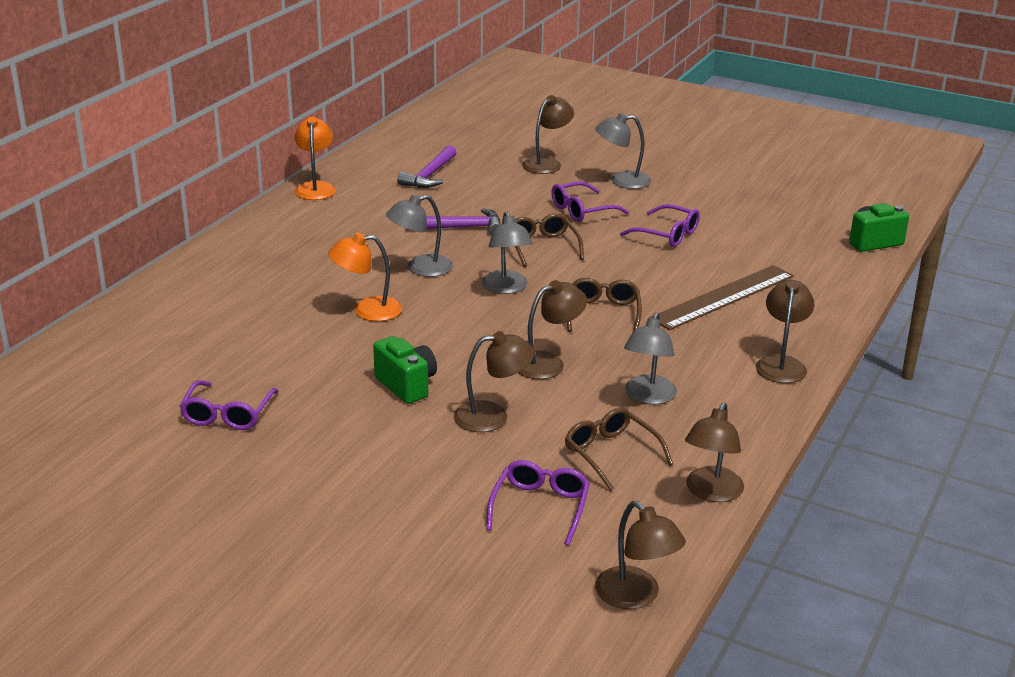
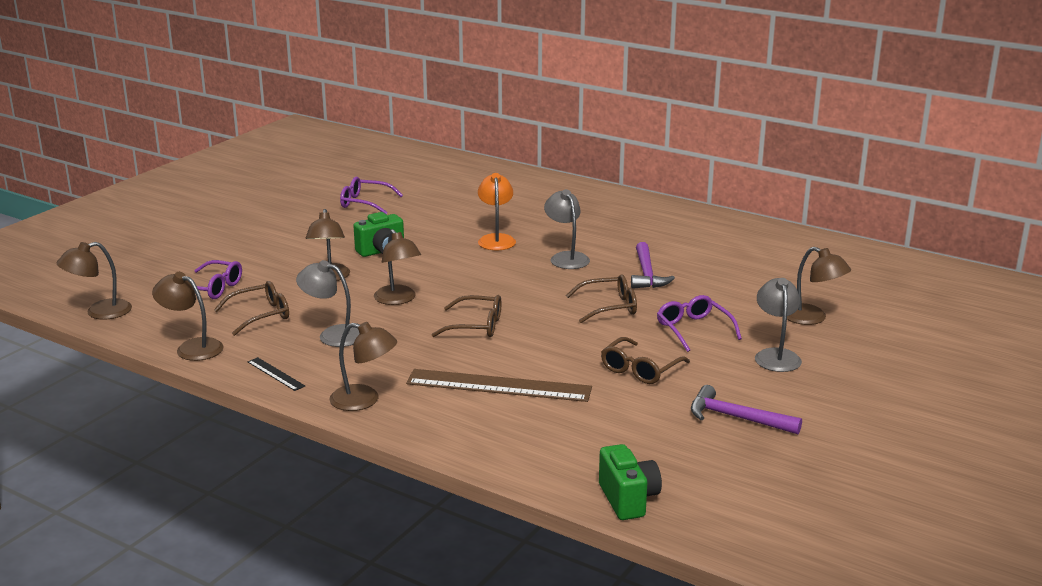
camera: 95 degrees right, 5 degrees down
orange lamp [294,117,336,200] -> none
purple hammer [397,145,457,188] -> purple hammer moved to [691,385,802,434]
grey lamp [482,211,533,294] -> none
purple glasses [620,204,700,247] -> brown glasses [601,337,690,384]
brown ruler [649,265,794,330] -> brown ruler turned 45 degrees counterclockwise [406,369,592,402]
none -> black ruler [248,357,305,391]

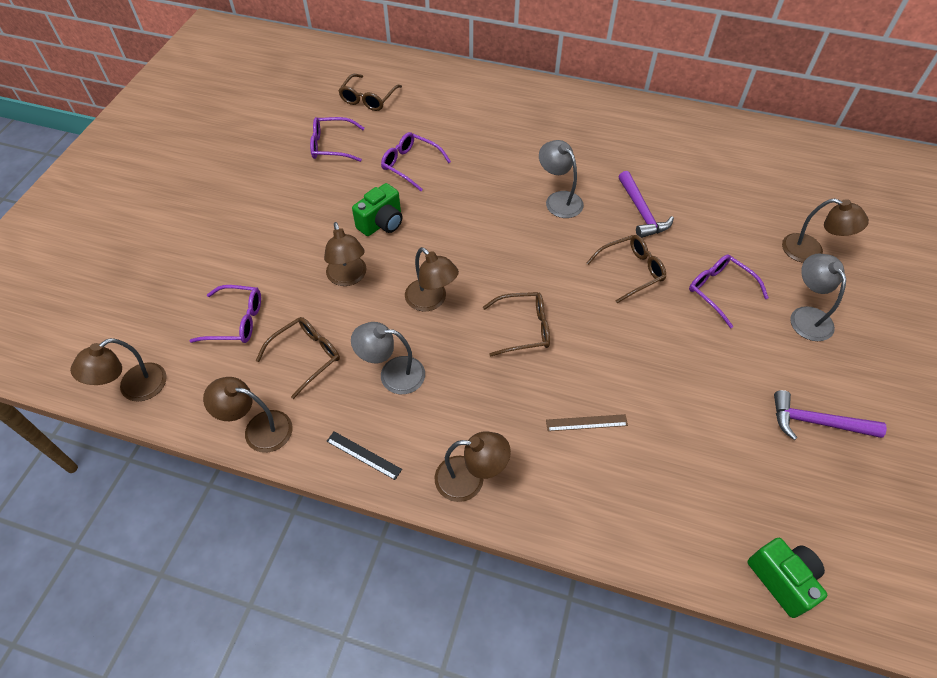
camera: 15 degrees left, 30 degrees up
brown ruler [406,369,592,402] -> brown ruler [546,414,628,431], size x0.45
orange lamp [478,173,516,250] -> none
brown glasses [601,337,690,384] -> brown glasses moved to [338,74,402,111]
none -> purple glasses [381,132,451,191]

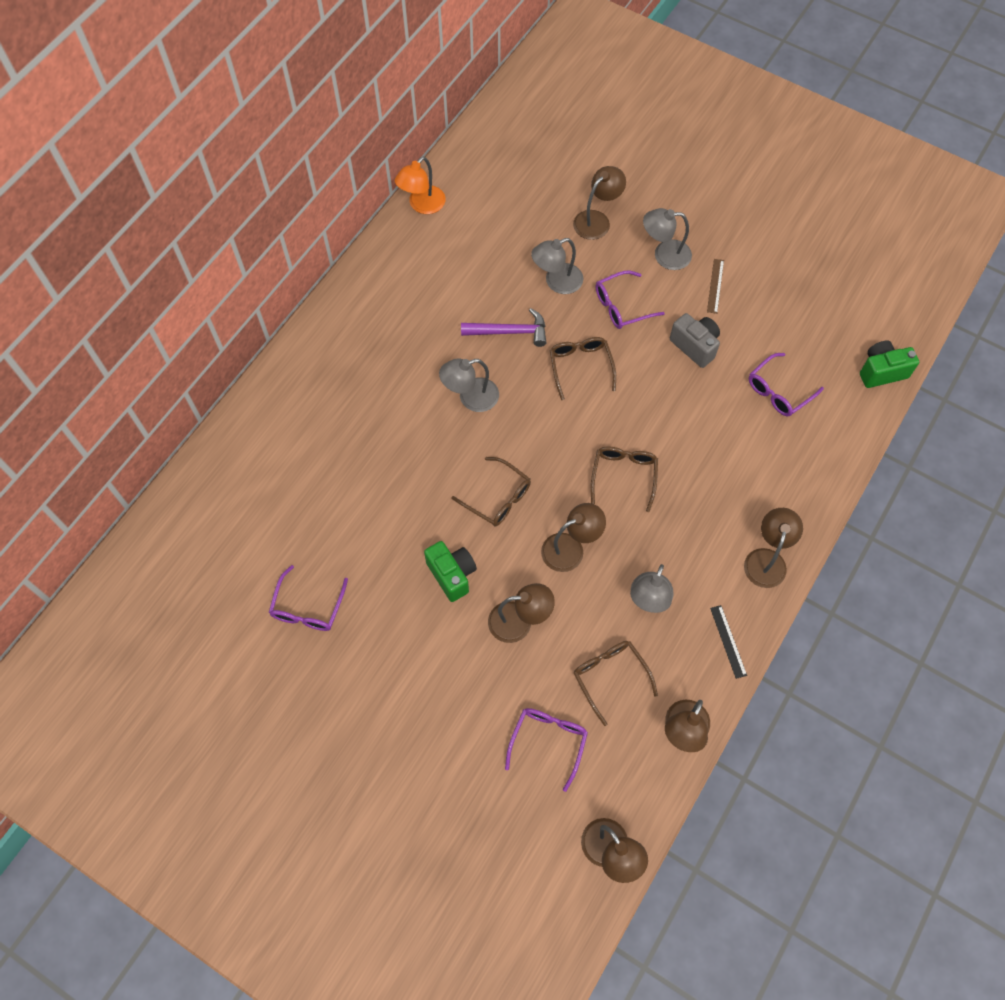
camera: 75 degrees left, 10 degrees up
black ruler [326,431,402,480] -> black ruler turned 60 degrees counterclockwise [710,605,747,679]
brown glasses [338,74,402,111] -> brown glasses moved to [452,457,531,526]
purple glasses [381,132,451,191] -> purple glasses moved to [749,353,824,417]
brown ruler [546,414,628,431] -> brown ruler moved to [707,259,724,314]
purple hammer [774,390,887,440] -> none
none -> orange lamp [395,156,446,214]
none -> grey lamp [531,238,583,294]
none -> grey camera [670,313,720,368]

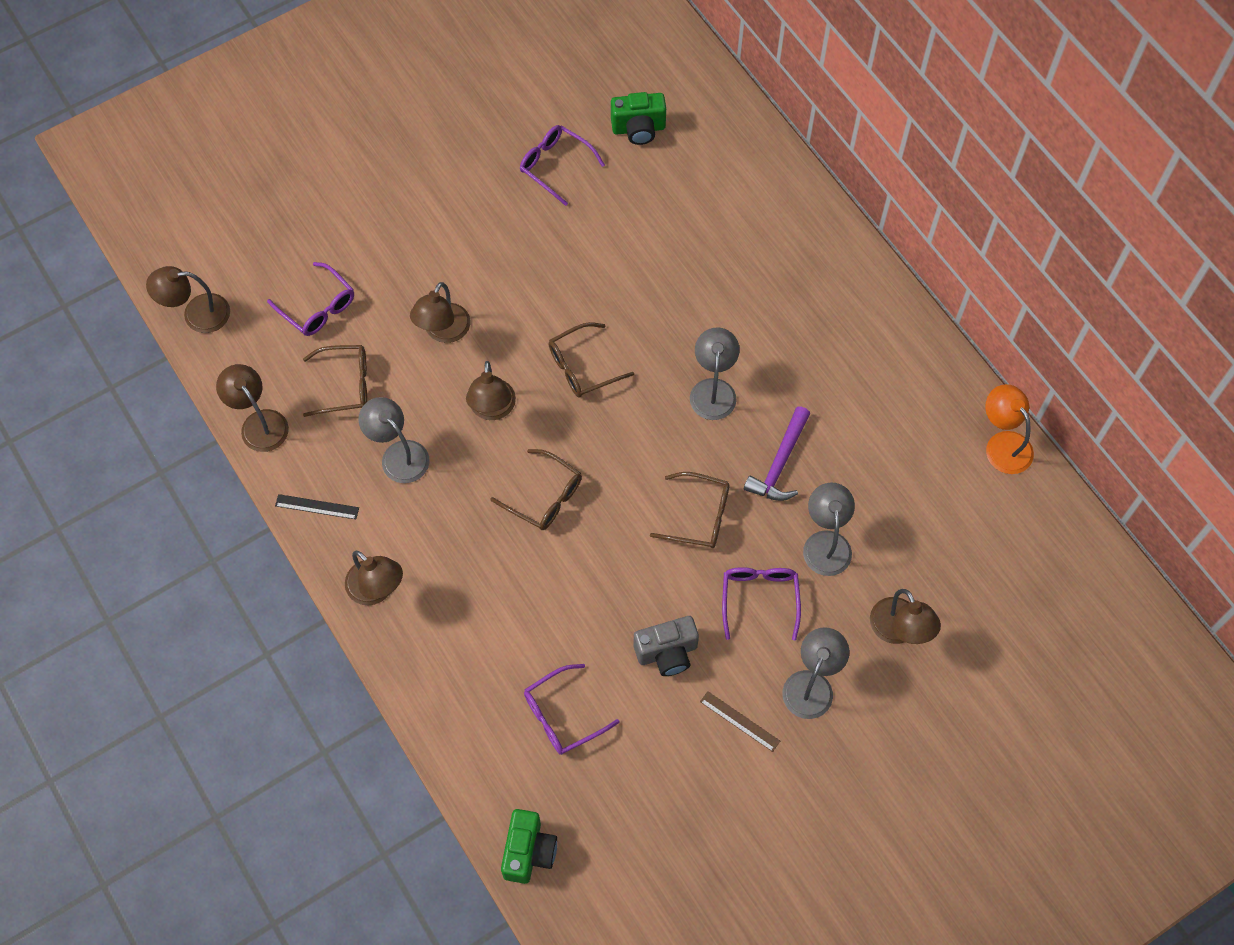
camera: 115 degrees right, 0 degrees up
green camera [424,541,477,602] -> green camera moved to [611,92,666,145]
purple glasses [749,353,824,417] -> purple glasses turned 105 degrees counterclockwise [524,664,619,755]

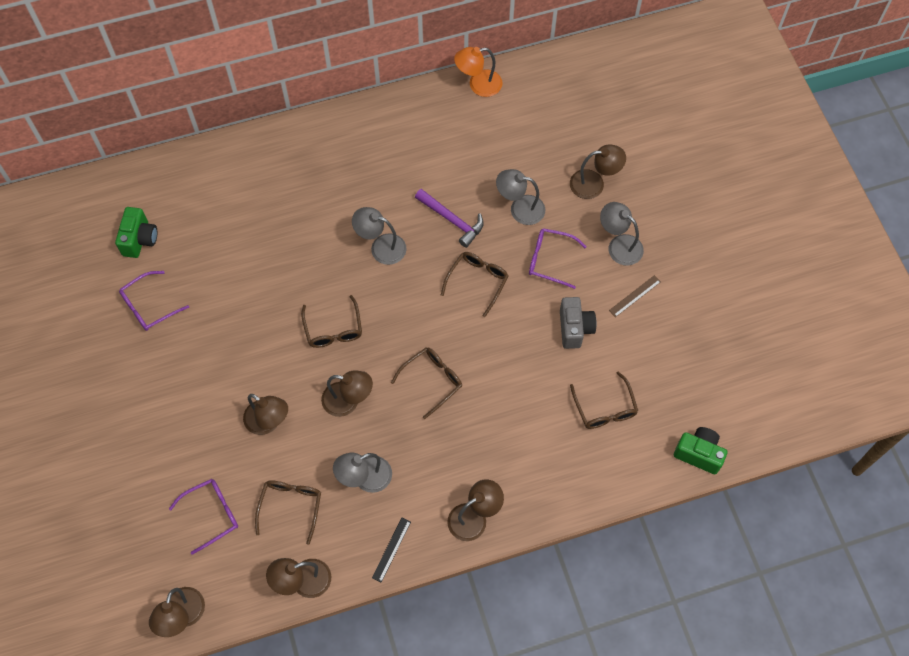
camera: 75 degrees left, 0 degrees up
purple glasses [524,664,619,755] -> brown glasses [570,371,638,429]

